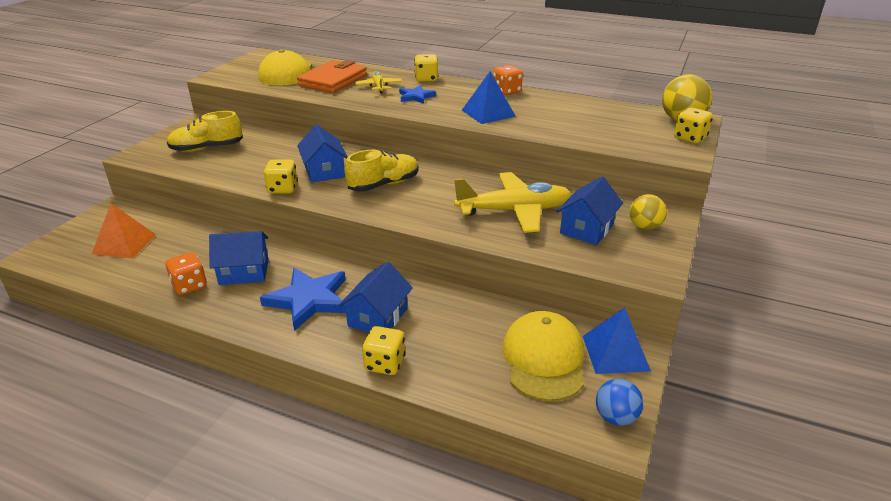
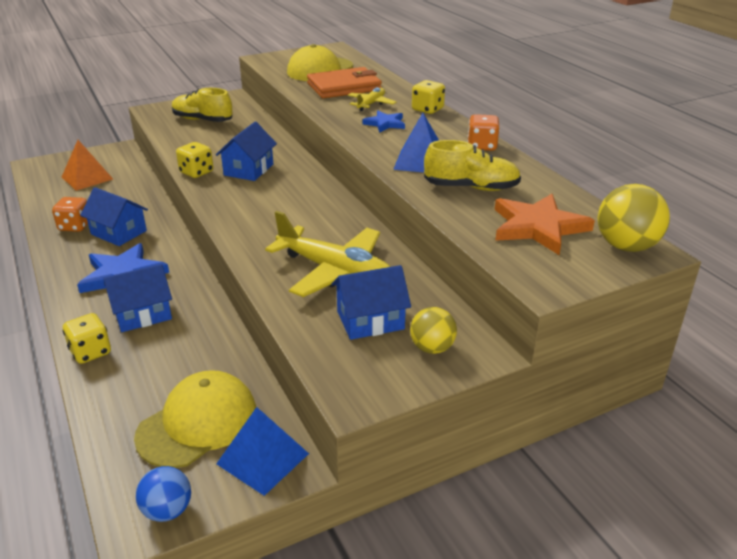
camera: 40 degrees right, 0 degrees up
yellow shoe [344,150,419,192] -> yellow shoe moved to [424,140,521,191]
yellow dice [674,107,713,143] -> none
none -> orange star [495,194,595,255]

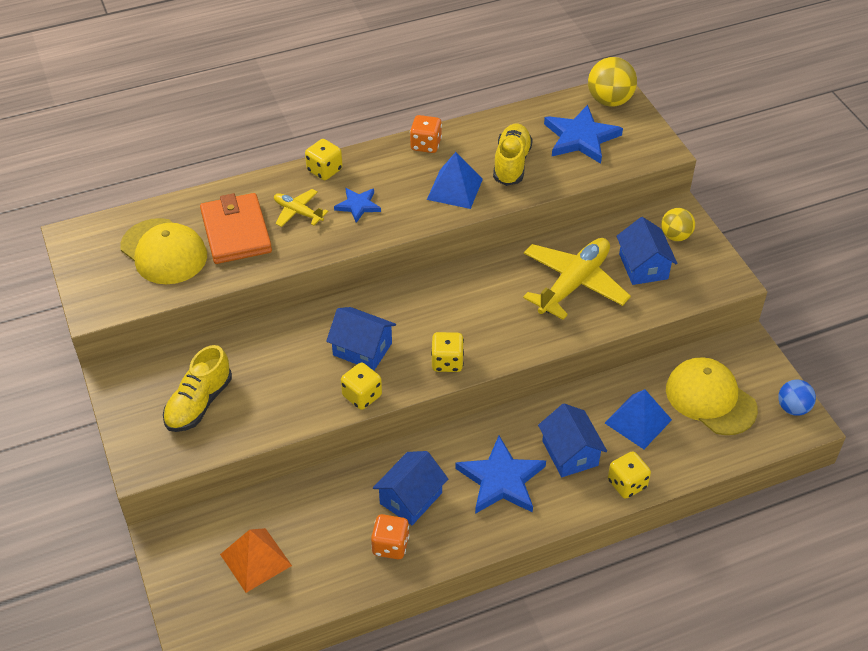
camera: 85 degrees left, 15 degrees up
blue pyramid [216,407,309,496] -> blue pyramid moved to [605,389,672,449]
orange star [495,194,595,255] -> blue star [544,105,623,164]
none -> yellow dice [431,332,464,372]

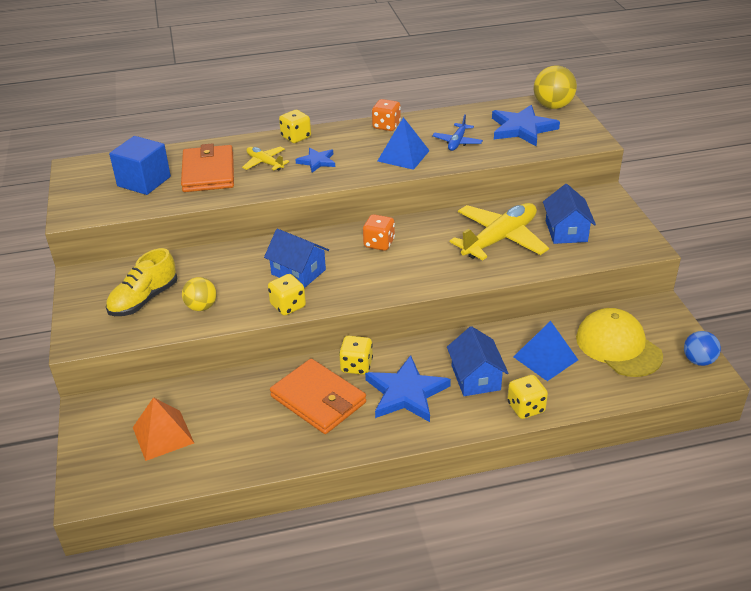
camera: 10 degrees right, 10 degrees down
yellow cap [120,218,207,284] -> blue cube [109,136,171,195]
orange dice [371,514,409,559] -> orange dice moved to [363,214,395,251]
blue house [373,451,448,525] -> orange wallet [270,359,366,434]
yellow dice [431,332,464,372] -> yellow dice moved to [339,336,373,375]
yellow shoe [493,123,533,186] -> blue plane [432,114,483,151]
yellow ball [661,208,695,241] -> yellow ball moved to [182,277,217,311]

